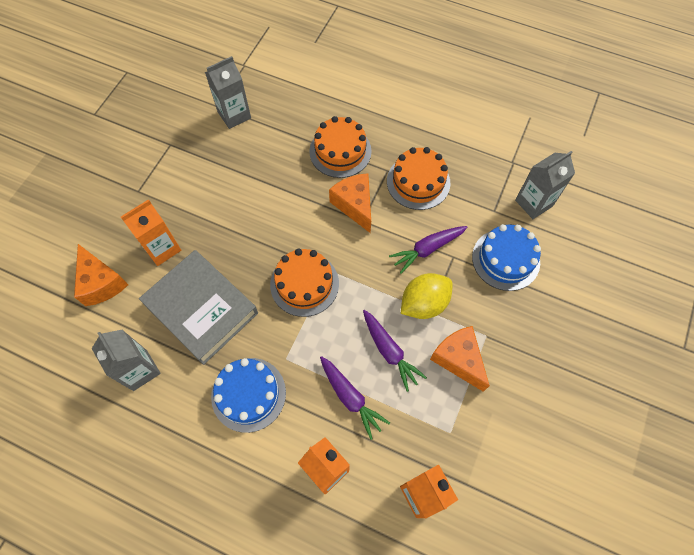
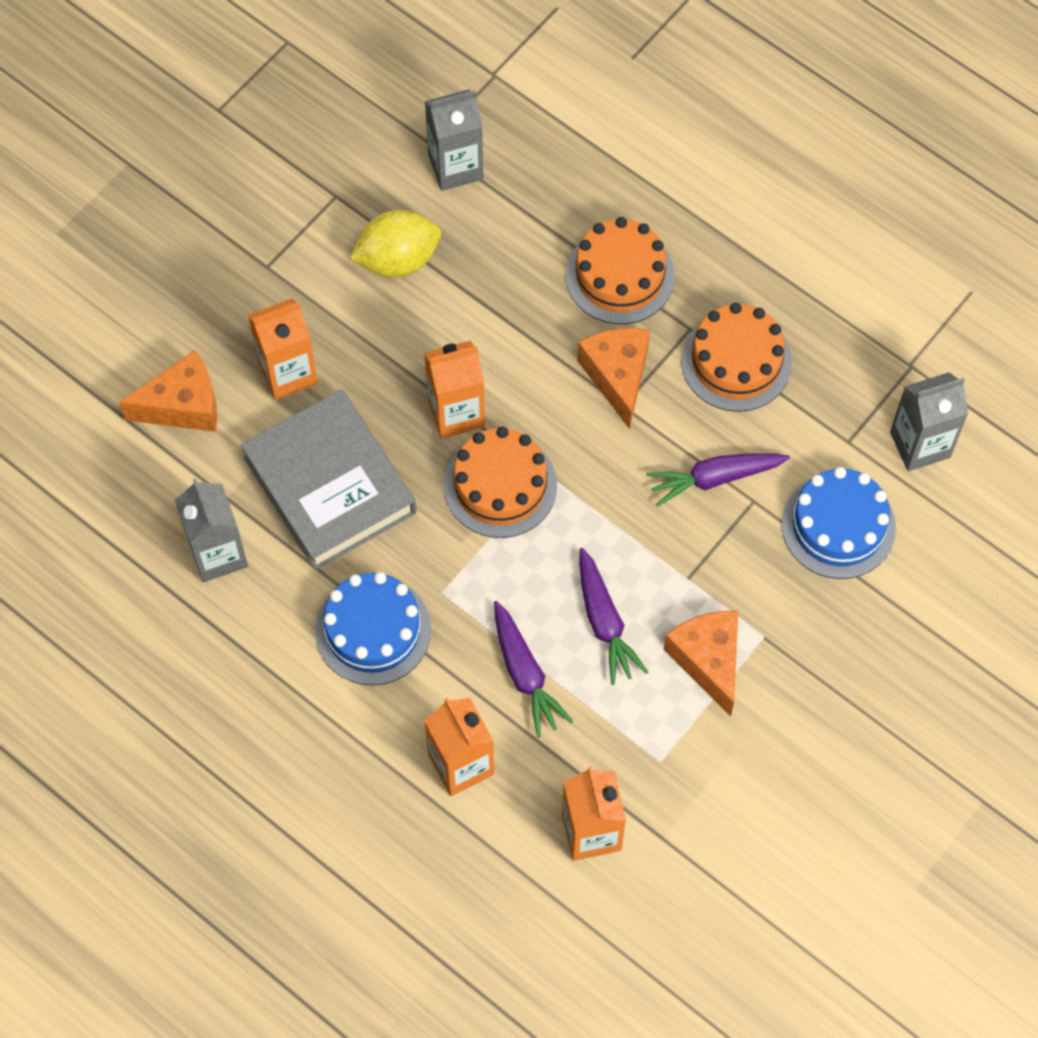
camera: 15 degrees right, 0 degrees up
orange cheese [74,244,128,306] -> orange cheese turned 90 degrees counterclockwise [119,350,217,432]
yellow lemon [401,273,453,319] -> yellow lemon moved to [349,210,441,277]
none -> orange carton [424,341,485,439]

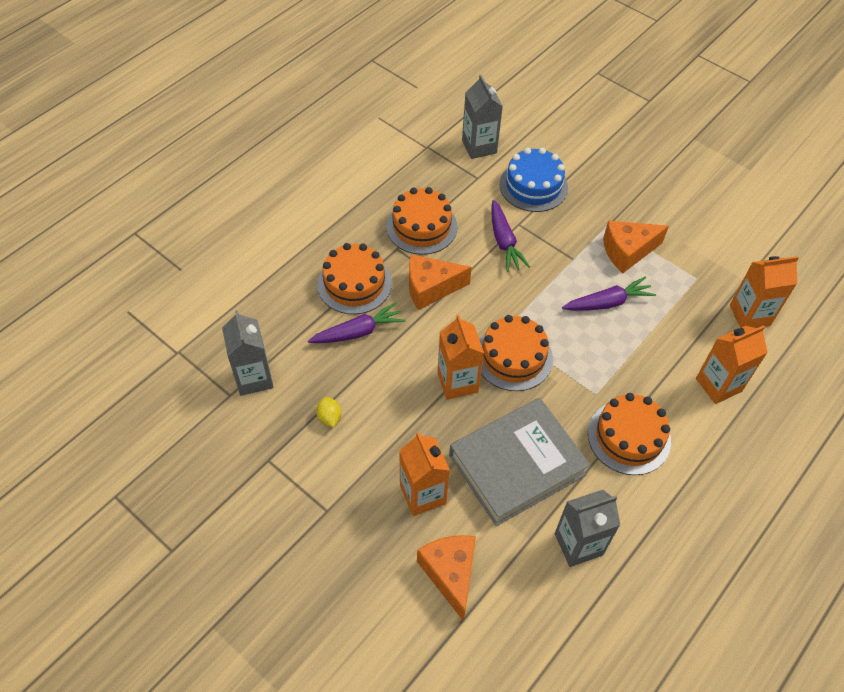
camera: 90 degrees left, 10 degrees down
blue cake [315,572,431,685] -> orange cake [588,393,671,475]
yellow lemon [349,210,441,277] -> yellow lemon [316,397,341,428], size x0.49
purple carrot [494,601,573,737] -> purple carrot moved to [308,302,406,343]

